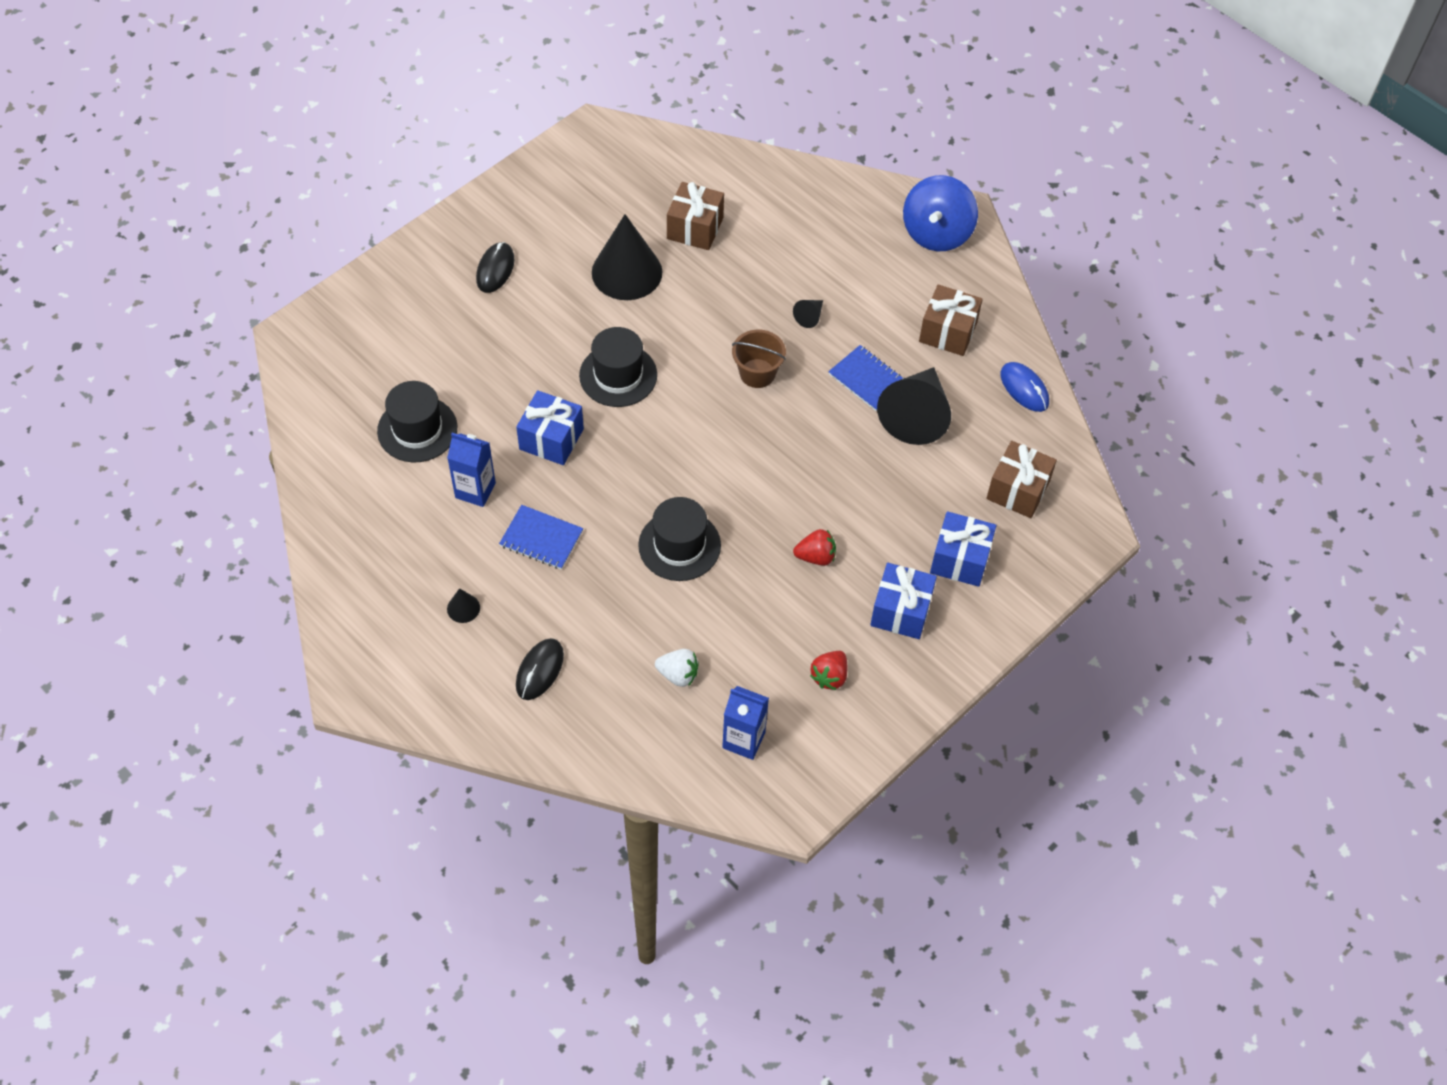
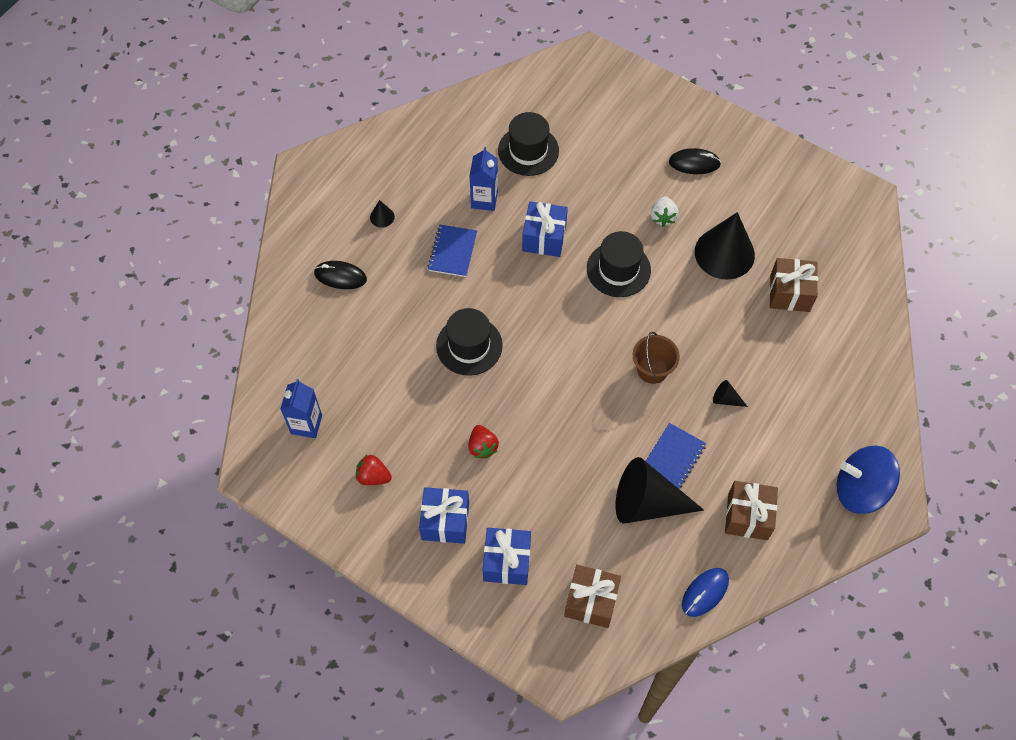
camera: 80 degrees right, 5 degrees up
white strawberry [655,649,699,687] -> white strawberry moved to [651,196,679,227]

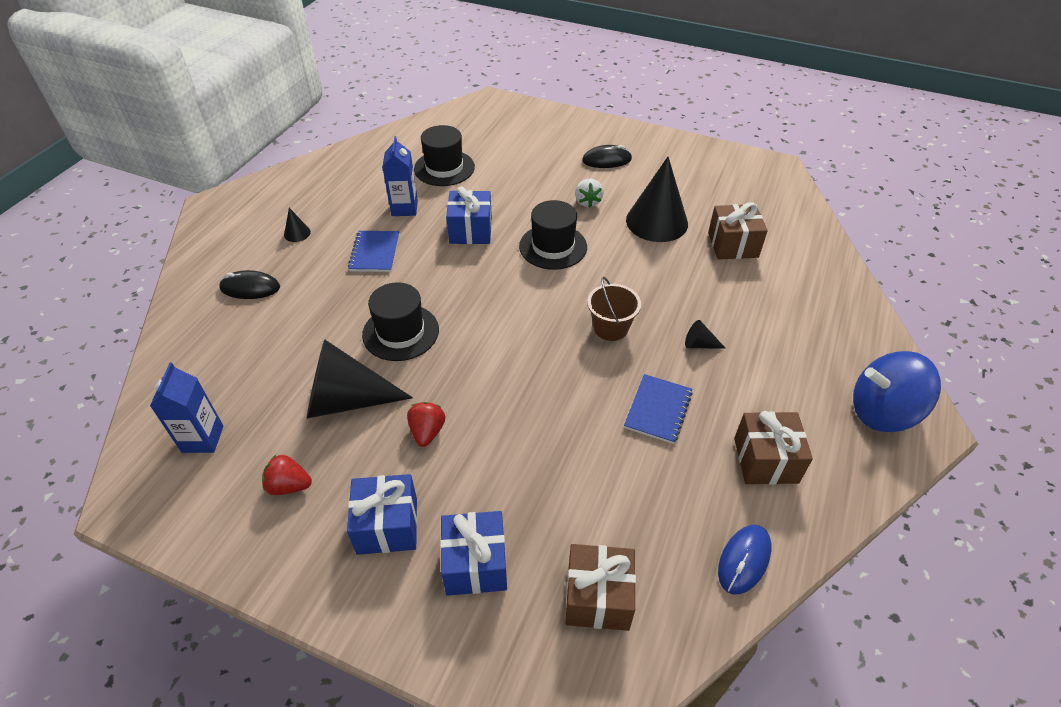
camera: 10 degrees left, 15 degrees down
red strawberry [468,425,499,459] -> red strawberry turned 150 degrees counterclockwise [407,402,446,447]
black cone [616,457,704,524] -> black cone moved to [307,339,413,419]

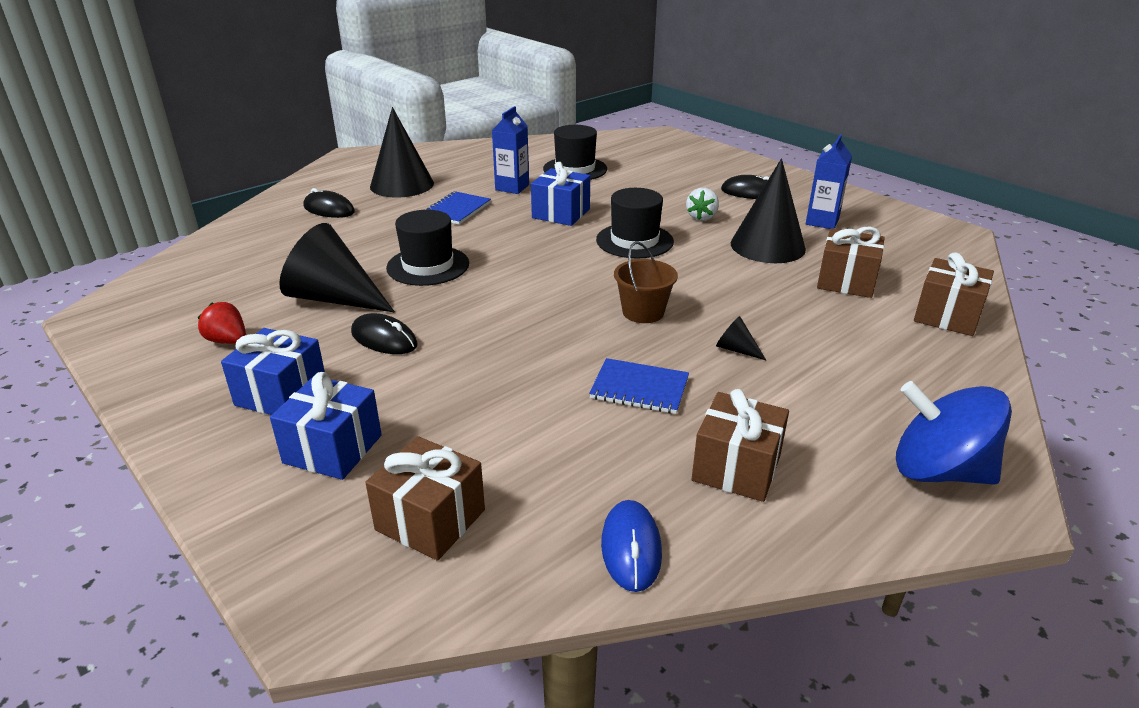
camera: 25 degrees right, 15 degrees down
blue carton [150,363,223,453] -> blue carton moved to [806,134,852,229]
black cone [284,208,311,242] -> black cone [370,107,434,198], size x2.41
red strawberry [407,402,446,447] -> black mouse [351,313,417,354]
blue notebook [624,374,693,444] -> blue notebook turned 60 degrees clockwise [589,358,689,414]
blue mouse [718,525,771,595] -> blue mouse turned 60 degrees counterclockwise [601,500,662,592]
none -> brown gift [914,252,994,336]

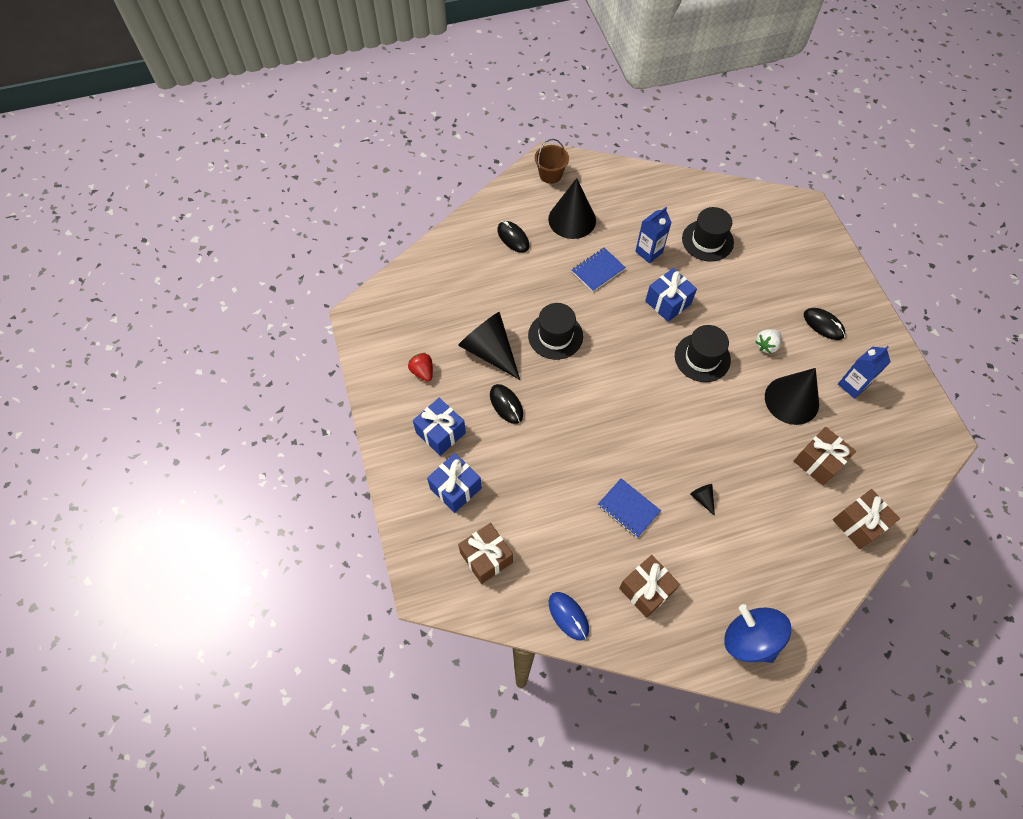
camera: 25 degrees right, 30 degrees up
blue mouse [601,500,662,592] -> blue mouse turned 60 degrees counterclockwise [549,592,589,640]
brown bucket [614,242,678,323] -> brown bucket moved to [535,139,569,184]

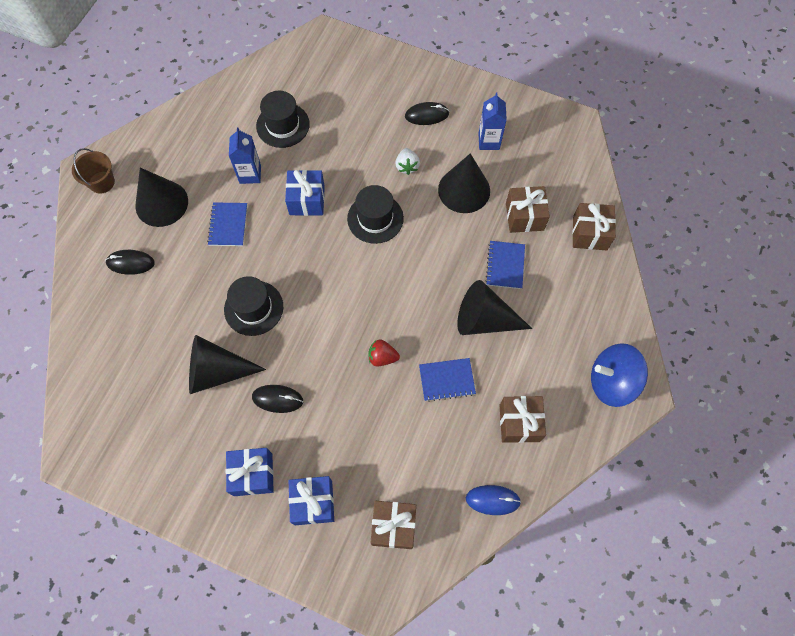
camera: 50 degrees left, 5 degrees up
red strawberry [408,353,433,382] -> red strawberry moved to [368,339,400,366]
black cone [690,484,715,516] -> black cone [457,280,532,335], size x2.41
none -> blue notebook [486,241,525,289]

